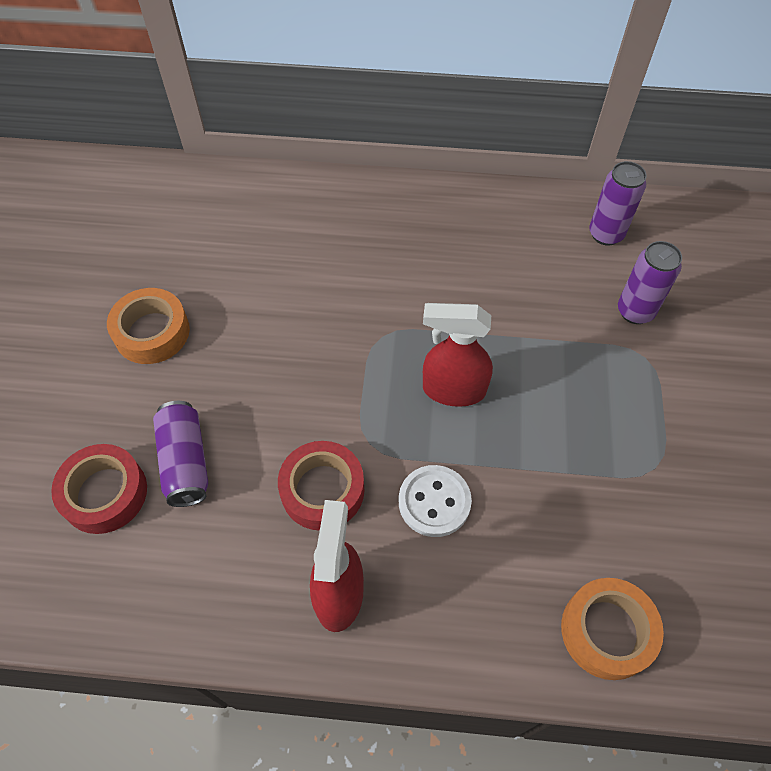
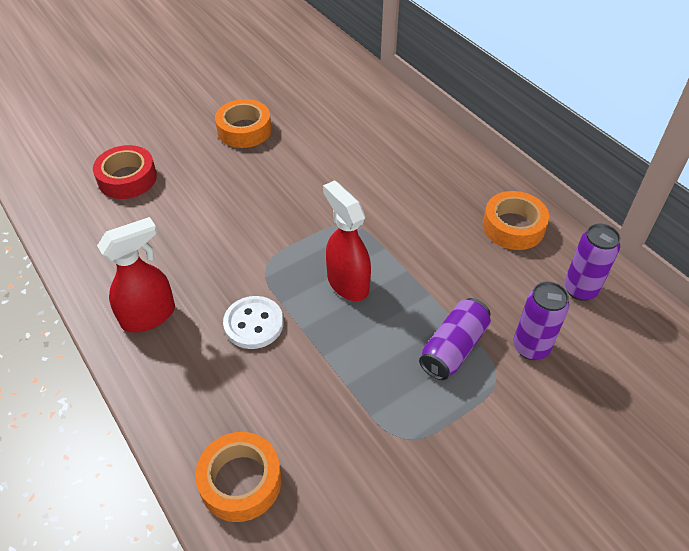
camera: 50 degrees right, 10 degrees down
purple can [153,401,208,507] -> purple can moved to [419,298,491,380]
red tape [278,441,364,531] -> none
none -> orange tape [483,191,549,250]

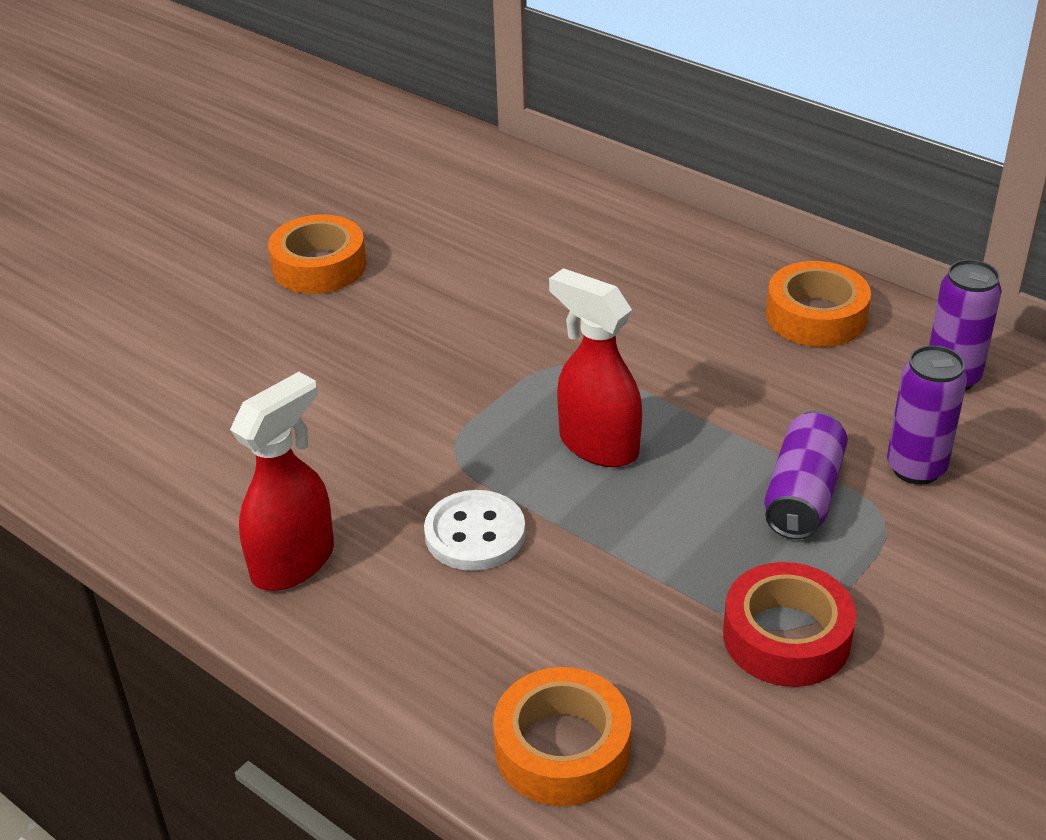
camera: 15 degrees left, 10 degrees down
red tape [93,145,157,199] -> red tape moved to [723,562,856,687]

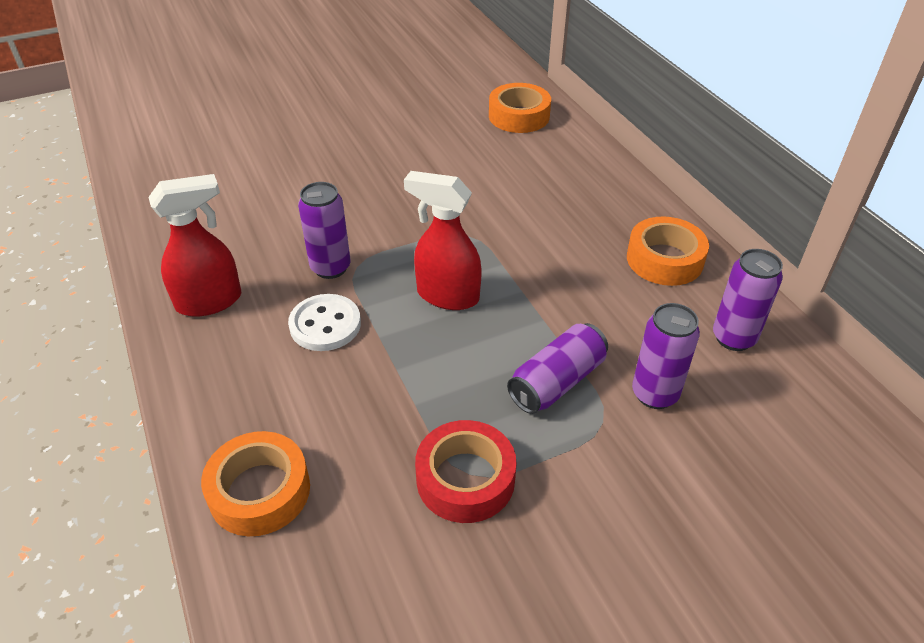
camera: 25 degrees right, 5 degrees up
orange tape [268,214,366,294] -> orange tape moved to [489,83,551,133]
red spray bottle [549,268,642,467] -> red spray bottle turned 45 degrees counterclockwise [404,171,482,310]
none -> purple can [298,182,351,279]

